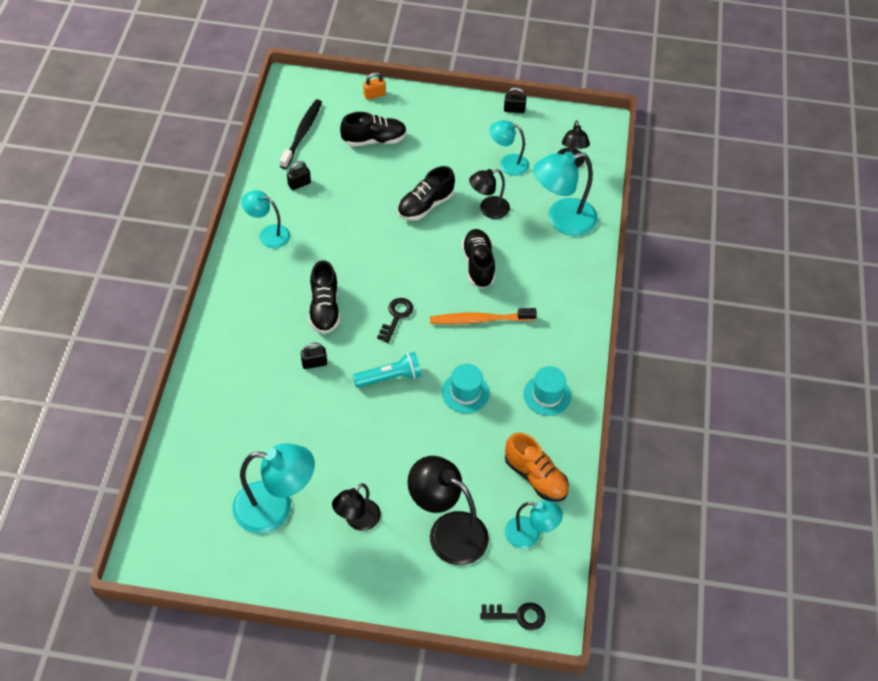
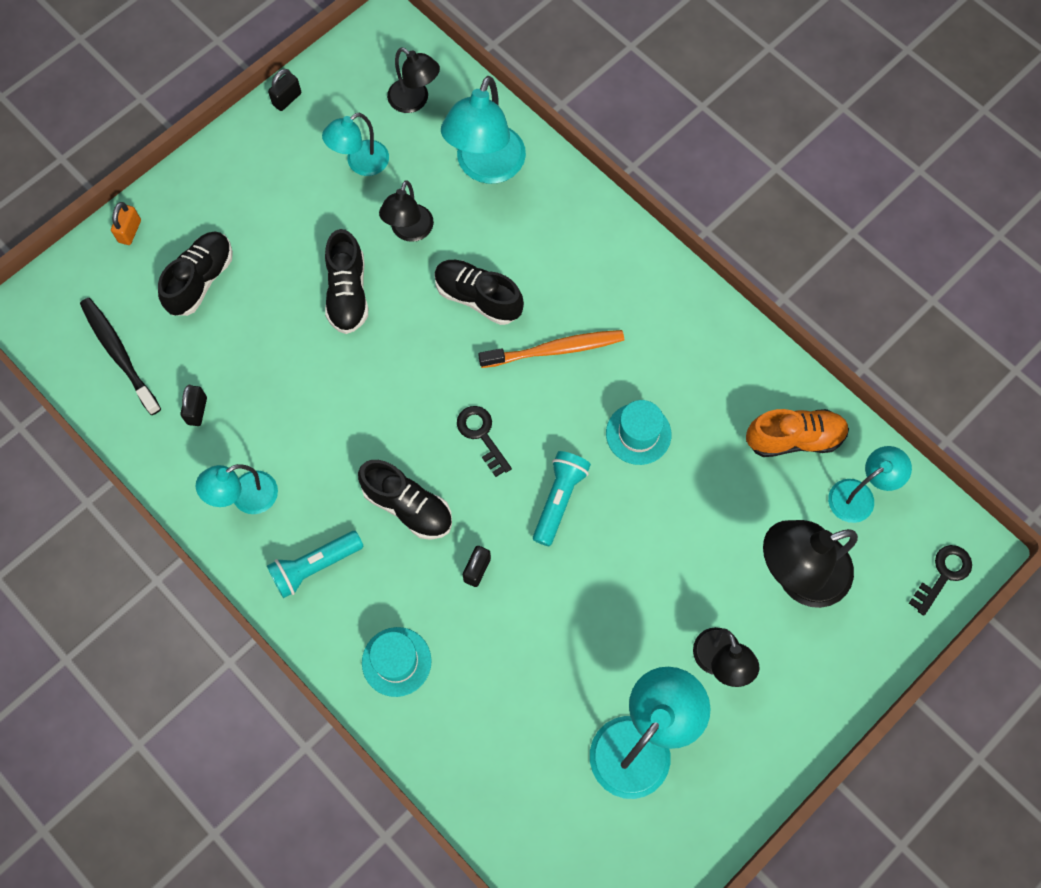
camera: 50 degrees left, 15 degrees up
orange toothbrush [430,308,537,325] -> orange toothbrush turned 135 degrees counterclockwise [478,330,624,368]
turquoise hat [523,366,571,416] -> turquoise hat moved to [362,627,432,697]
none -> turquoise flashlight [267,531,364,598]

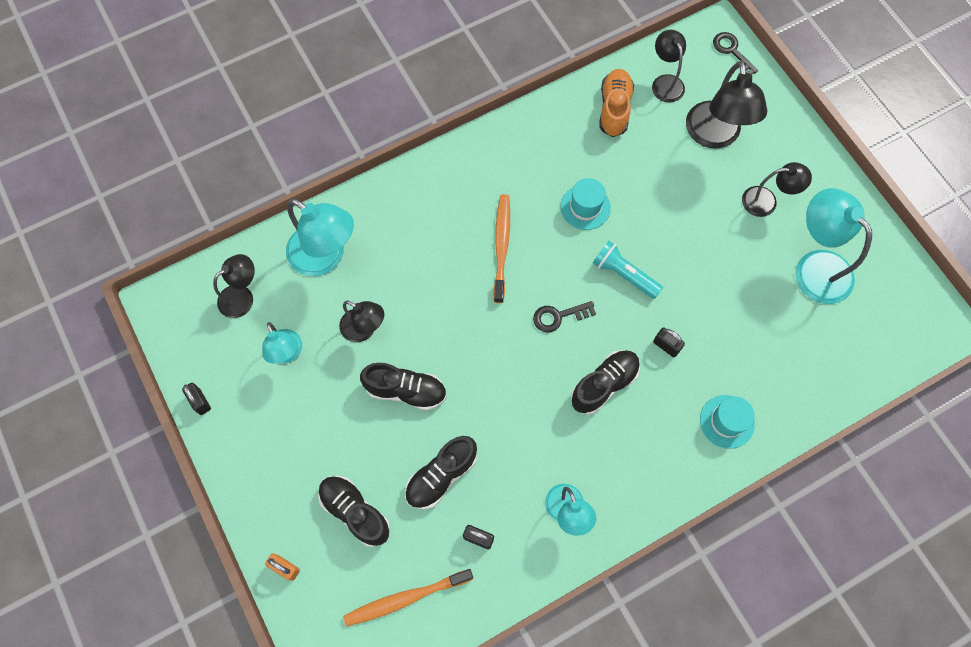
camera: 75 degrees left, 0 degrees up
black toothbrush [80,298,161,415] -> orange toothbrush [343,569,473,626]
turquoise flashlight [267,531,364,598] -> none
black shoe [434,260,524,325] -> black shoe moved to [405,436,477,509]
turquoise lamp [828,446,912,523] -> black lamp [652,29,686,103]

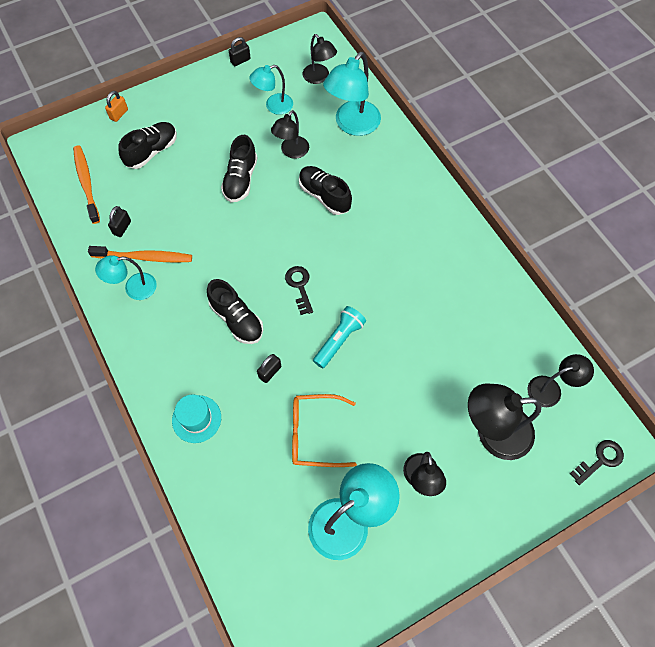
camera: 90 degrees right, 5 degrees down
black shoe [405,436,477,509] -> black shoe moved to [299,166,352,215]
orange toothbrush [493,194,510,303] -> orange toothbrush moved to [88,246,192,263]
turquoise hat [560,178,611,230] -> none
orange shoe [599,69,634,137] -> none
none -> orange glasses [292,394,357,467]

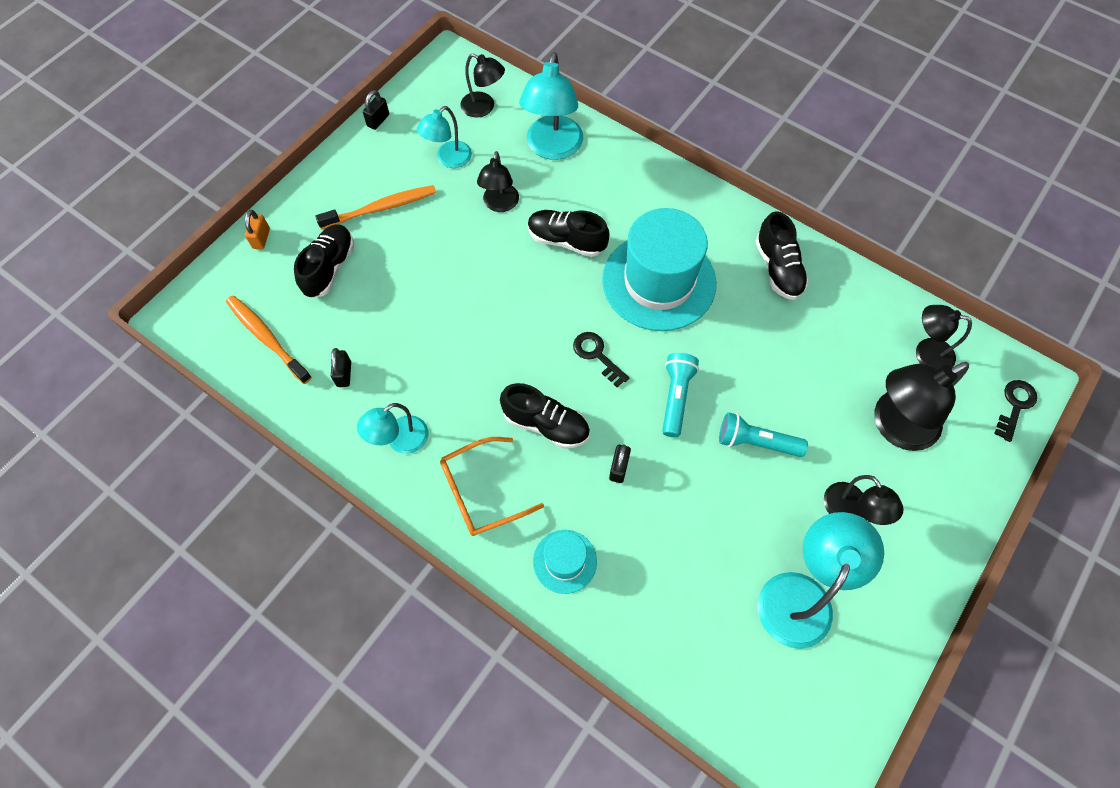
camera: 25 degrees left, 0 degrees up
orange toothbrush [88,246,192,263] -> orange toothbrush moved to [315,185,436,229]
black shoe [221,135,257,202] -> black shoe moved to [755,212,809,300]
orange glasses [292,394,357,467] -> orange glasses moved to [440,437,544,536]
black lamp [528,354,594,407] -> black lamp turned 120 degrees counterclockwise [916,305,972,368]
none -> turquoise hat [602,208,716,331]
none -> turquoise flashlight [719,412,808,457]

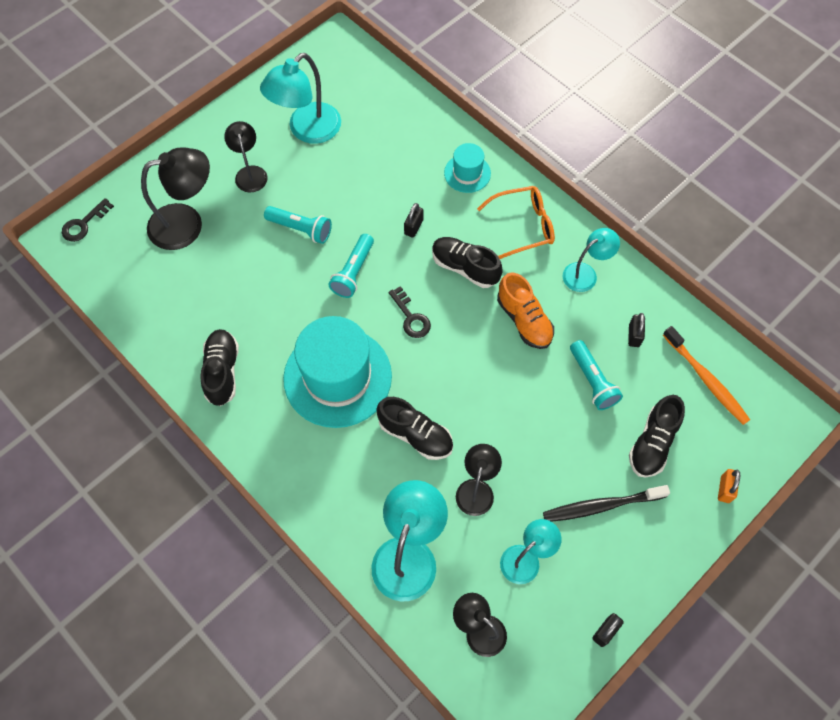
camera: 170 degrees left, 0 degrees up
orange toothbrush [315,185,436,229] -> black toothbrush [543,485,670,522]
black lamp [916,305,972,368] -> none
none -> orange shoe [497,272,554,349]
none -> turquoise flashlight [570,340,623,410]

